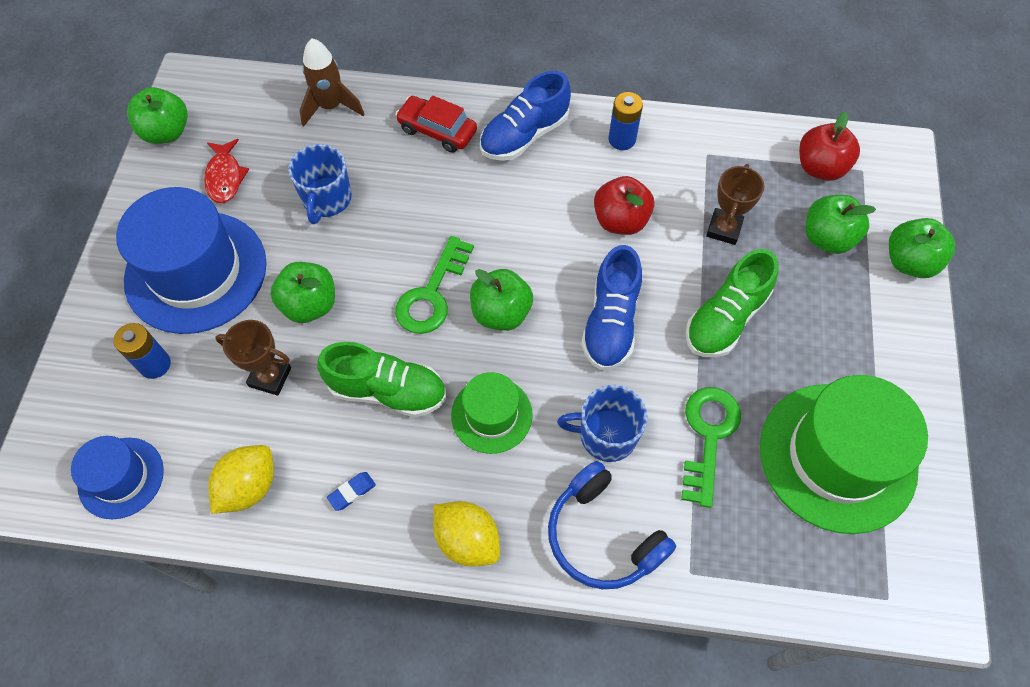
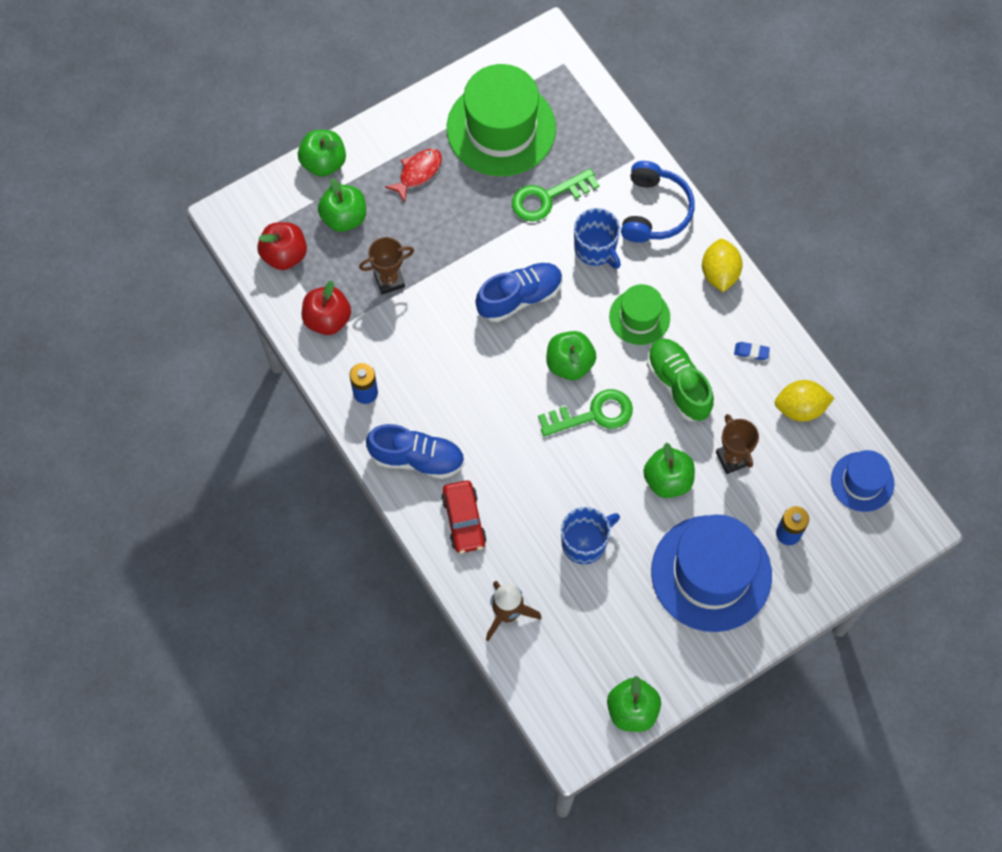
camera: 130 degrees left, 5 degrees up
red fish [204,139,249,203] -> red fish moved to [385,149,442,203]
red apple [594,176,654,235] -> red apple moved to [302,280,351,335]
green shoe [686,249,778,357] -> none

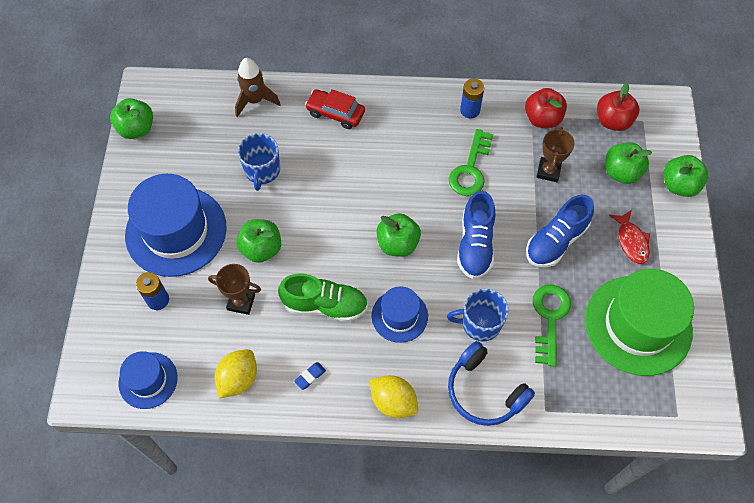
camera: 125 degrees right, 5 degrees down
blue shoe [366,424,464,479] -> blue shoe moved to [526,195,594,267]
green key [538,389,633,436] -> green key moved to [449,129,493,196]
green hat [609,284,670,345] -> blue hat [372,286,428,343]

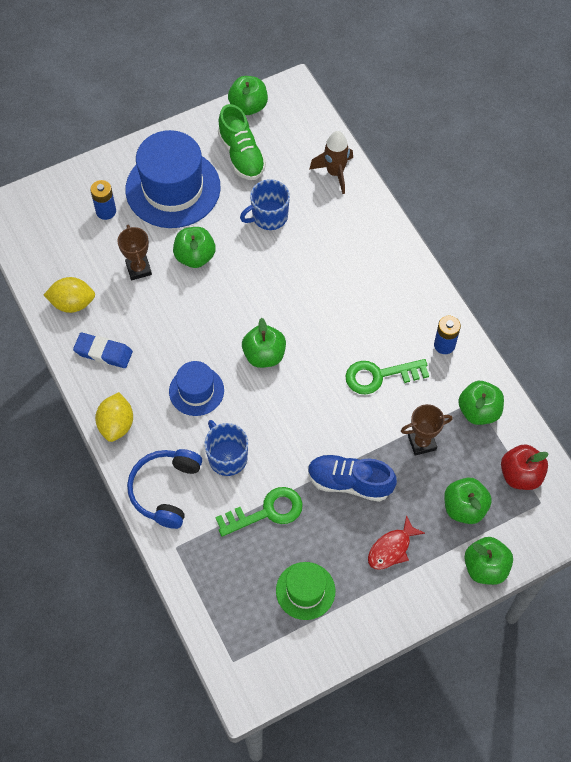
camera: 60 degrees right, 0 degrees up
blue hat [118,351,178,409] -> none
green shoe [278,274,368,322] -> green shoe moved to [218,104,266,180]
blue eraser [294,362,326,390] -> blue eraser [73,333,133,368], size x1.85
red car [305,89,365,129] -> none
blue shoe [457,191,496,279] -> none
red apple [525,88,567,128] -> green apple [458,381,504,425]
green hat [585,269,694,376] -> green hat [276,562,335,620], size x0.53

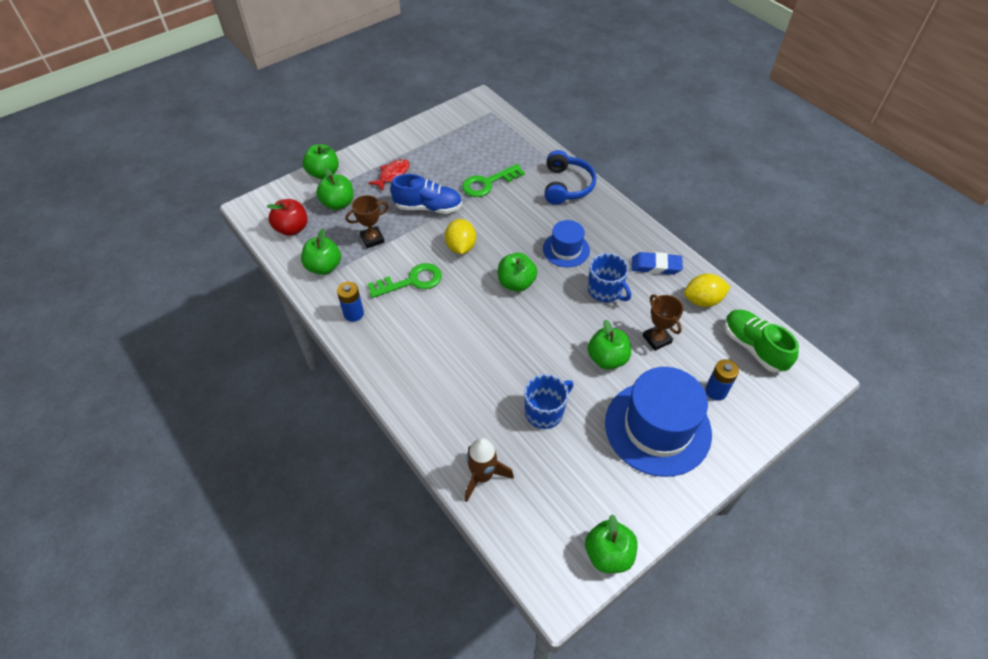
camera: 170 degrees right, 10 degrees down
yellow lemon [95,392,133,442] -> yellow lemon moved to [445,219,476,254]
blue mug [204,420,248,476] -> blue mug moved to [588,253,631,302]
green shoe [218,104,266,180] -> green shoe moved to [724,310,799,373]
green hat [276,562,335,620] -> none

